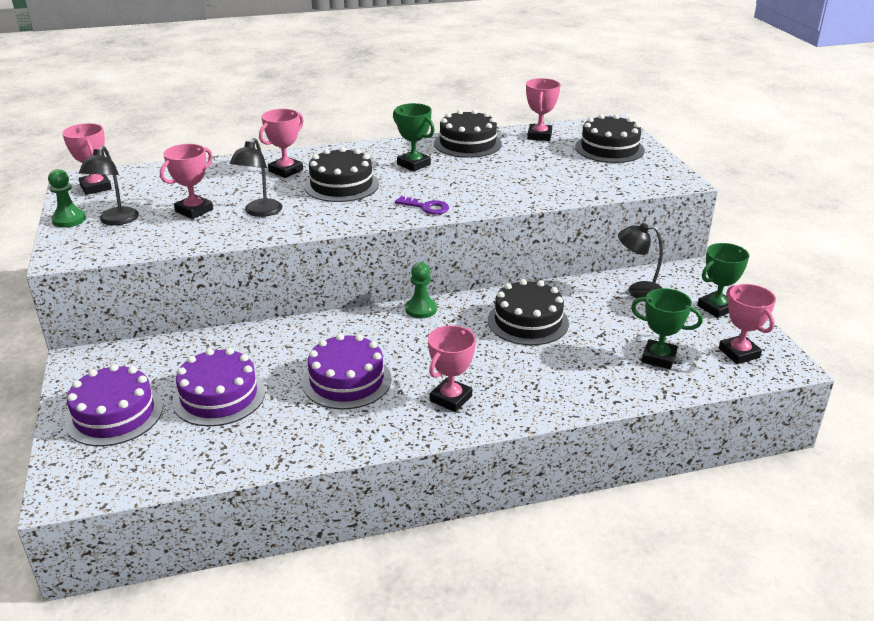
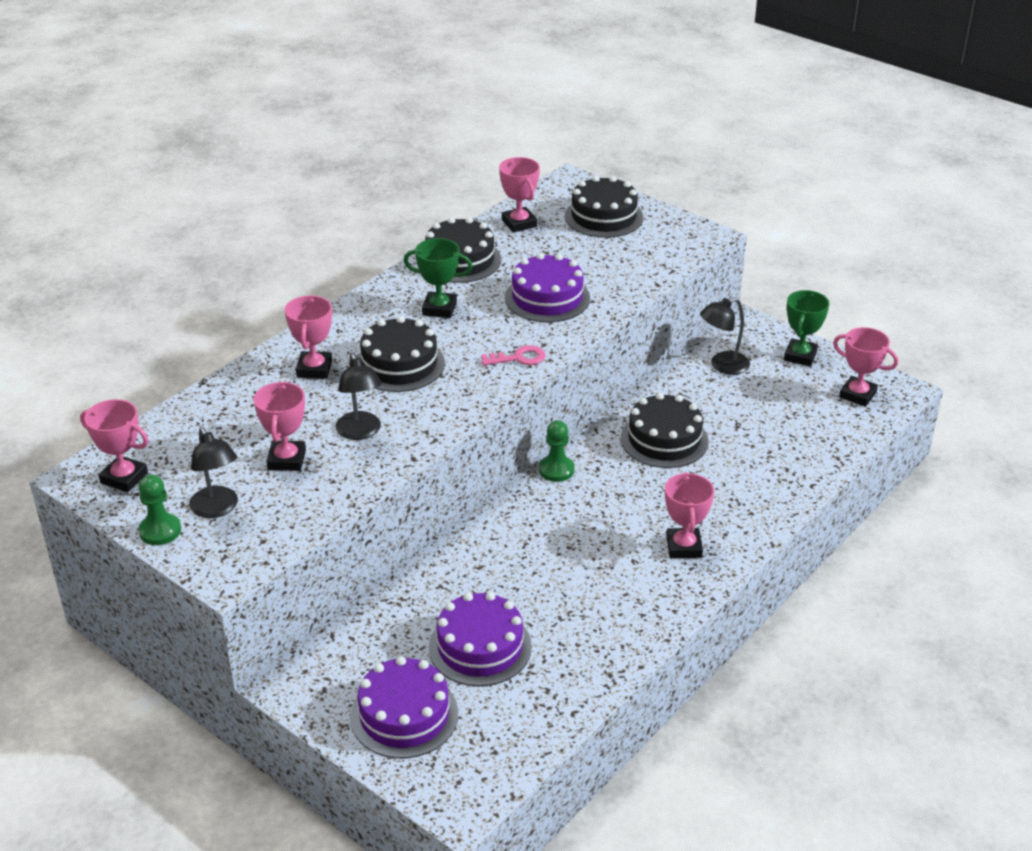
camera: 35 degrees left, 5 degrees up
purple cake [302,334,391,410] -> purple cake moved to [505,253,590,322]
purple key [395,196,449,215] -> pink key [481,345,546,366]
green trophy [631,288,703,369] -> none

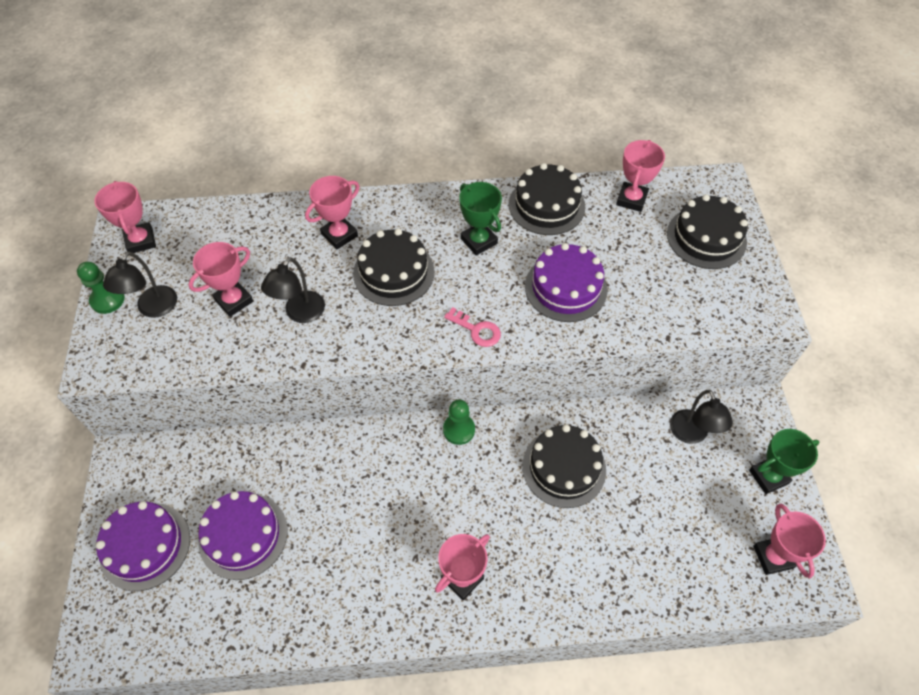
camera: 45 degrees right, 20 degrees up
black lamp [700,298,750,375] -> black lamp turned 120 degrees counterclockwise [670,390,733,444]

